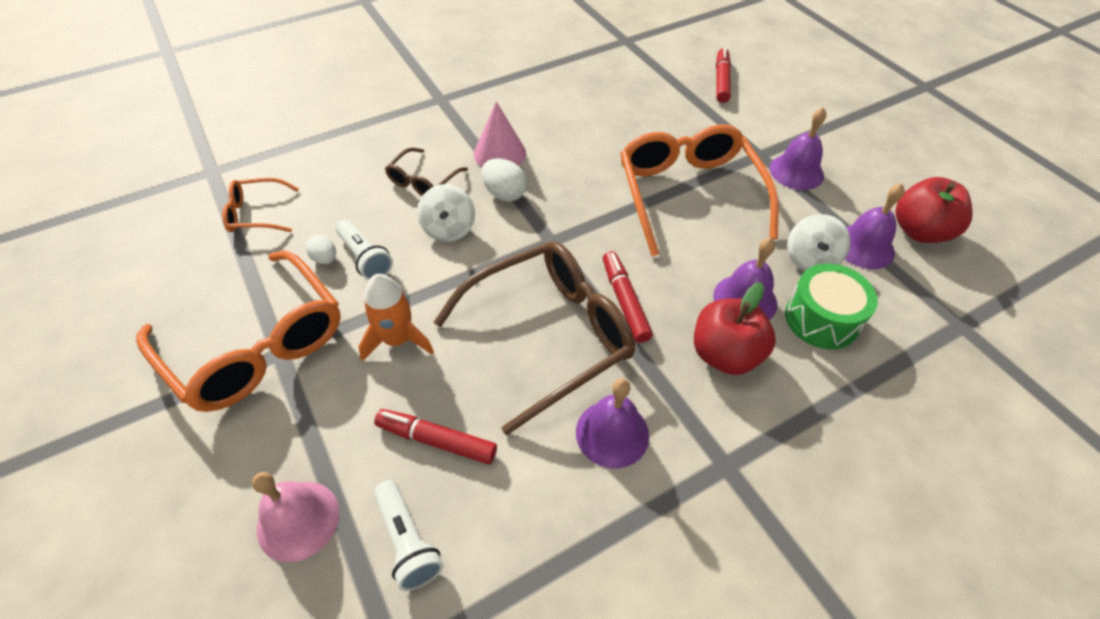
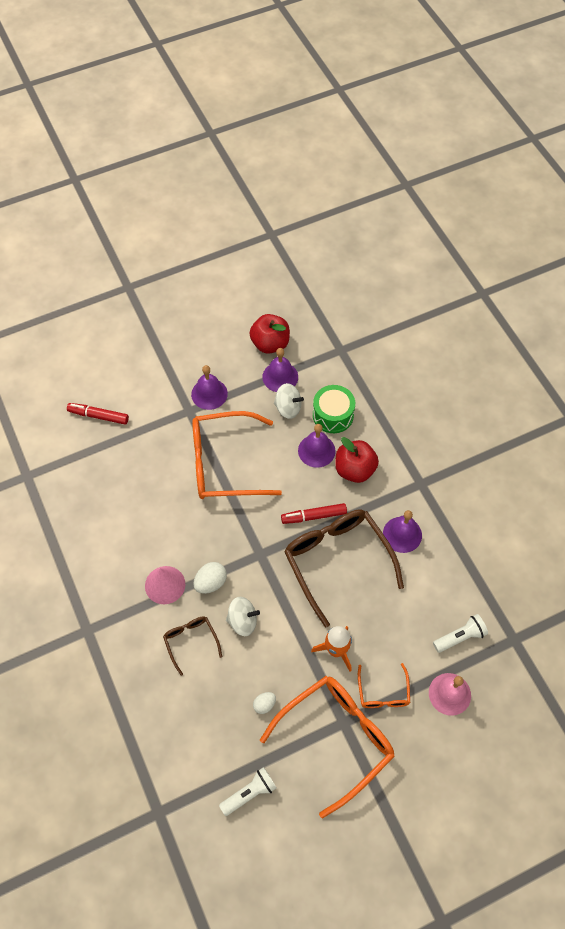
camera: 85 degrees left, 10 degrees up
orange glasses [222,178,299,232] -> orange glasses moved to [358,663,410,708]
white flashlight [336,220,393,280] -> white flashlight moved to [219,767,276,816]
red marker [374,409,497,464] -> none
brown glasses [385,148,468,196] -> brown glasses turned 150 degrees counterclockwise [163,617,222,676]

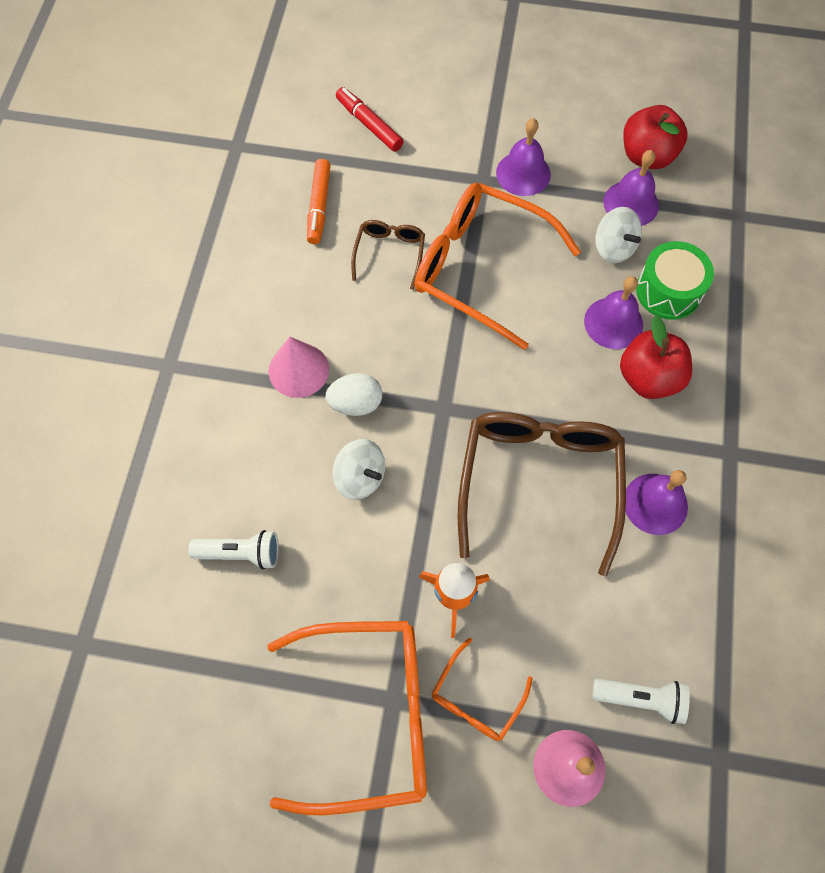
camera: 35 degrees right, 5 degrees up
brown glasses [163,617,222,676] -> brown glasses moved to [351,220,425,290]
white flashlight [219,767,276,816] -> white flashlight moved to [188,530,279,569]
white egg [253,692,276,714] -> none
red marker [281,503,347,524] -> none
none -> orange marker [307,159,331,244]

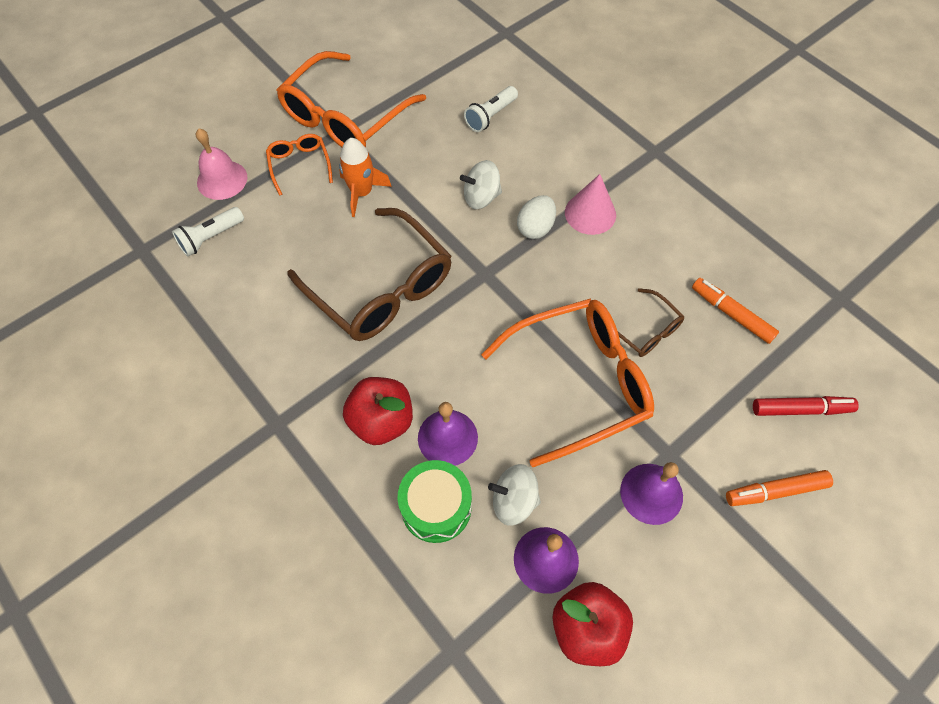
camera: 130 degrees right, 5 degrees down
purple bell [625,470,688,535] -> none
none -> orange marker [726,470,833,506]

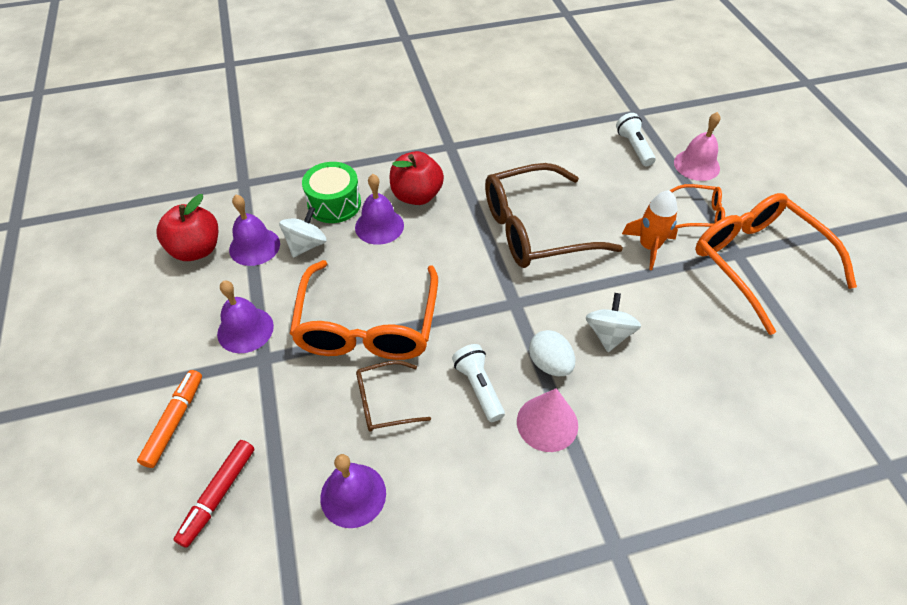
camera: 115 degrees right, 10 degrees down
white flashlight [464,86,518,132] -> white flashlight moved to [452,344,505,422]
orange marker [692,278,779,344] -> purple bell [320,454,386,528]

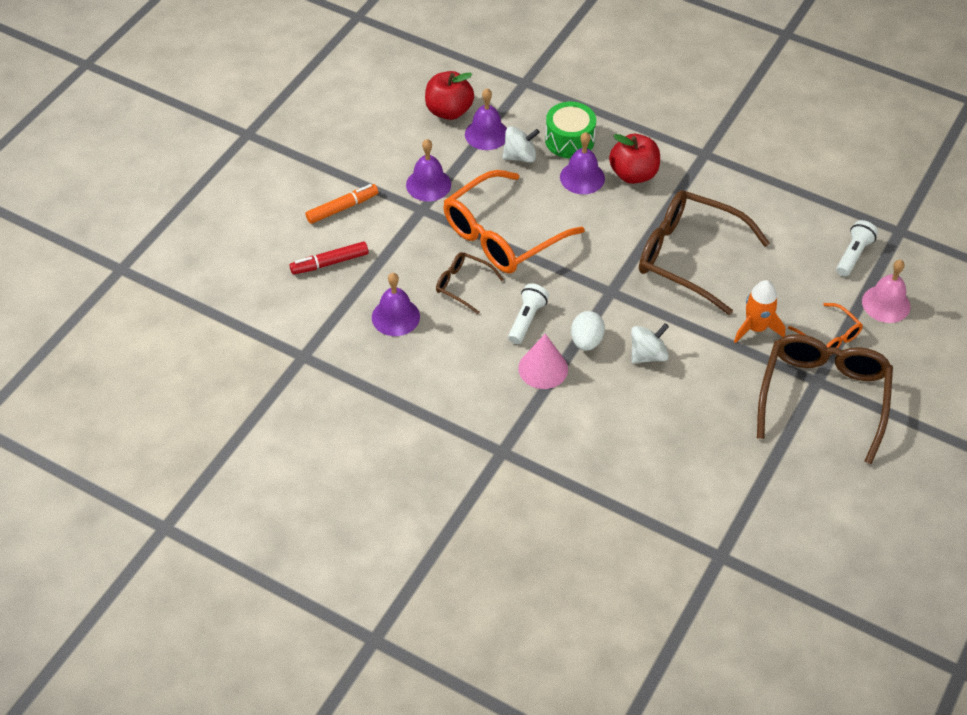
camera: 45 degrees right, 0 degrees up
orange glasses [695,193,857,335] -> brown glasses [757,334,893,464]

